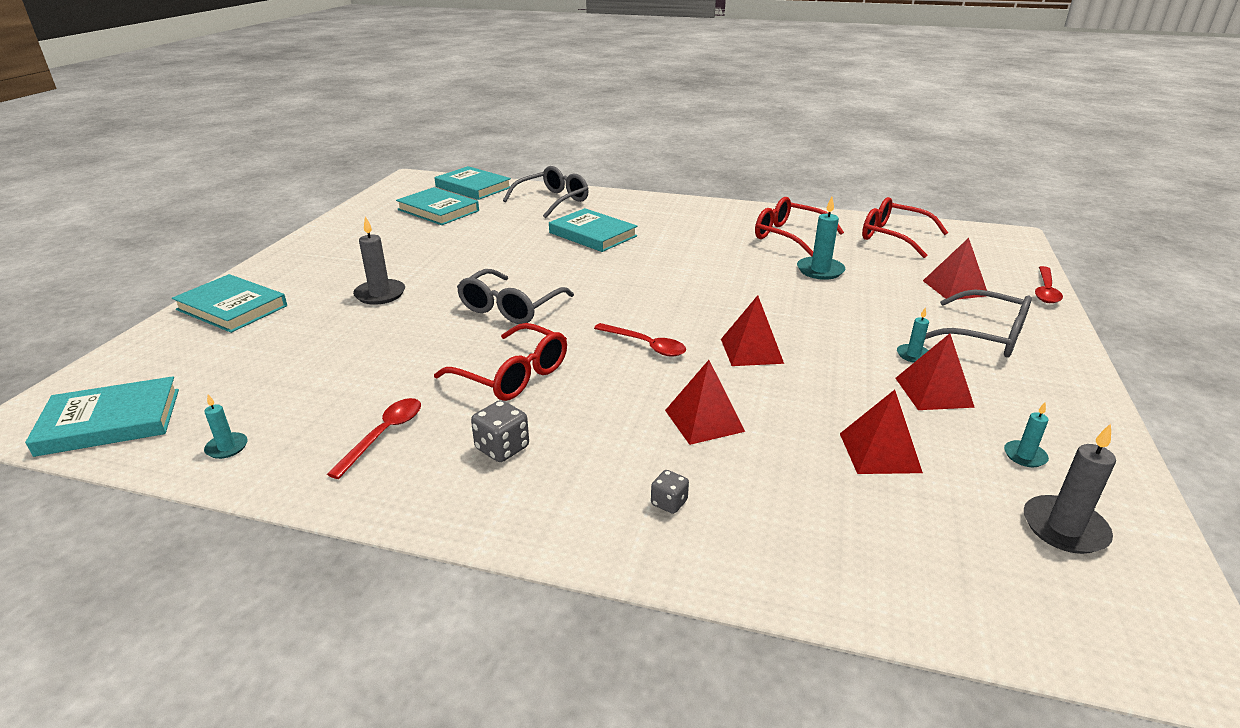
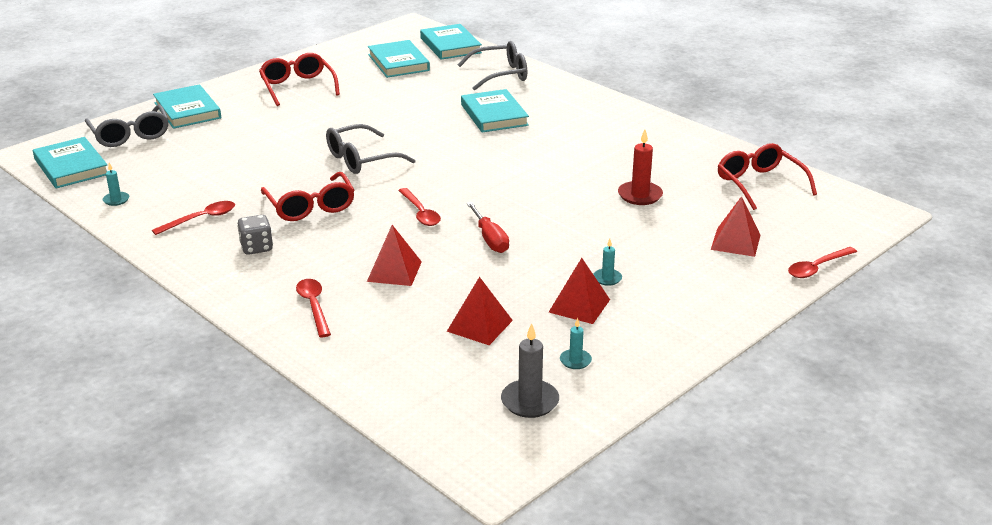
camera: 30 degrees right, 0 degrees up
turquoise book [25,376,179,457] -> turquoise book turned 45 degrees clockwise [33,137,108,189]
grey candle [353,216,405,305] -> none
grey dice [651,470,689,514] -> red spoon [296,279,331,337]
red pyramid [721,295,784,366] -> red screwdriver [467,202,509,253]
red glasses [755,197,844,257] -> red glasses moved to [259,53,340,106]
turquoise candle [797,197,845,280] -> red candle [618,130,663,205]
grey glasses [925,289,1032,357] -> grey glasses moved to [85,105,168,147]

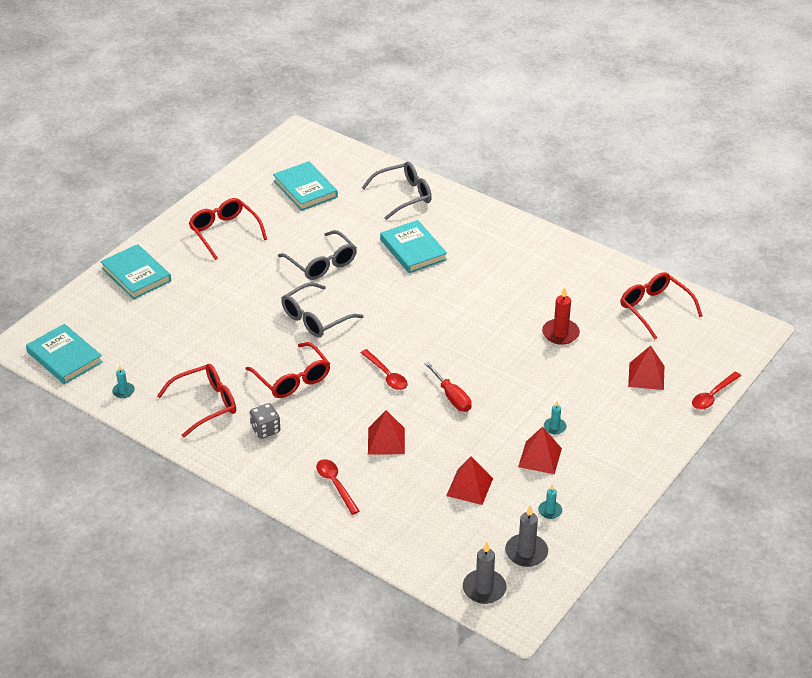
camera: 10 degrees left, 10 degrees up
grey glasses [85,105,168,147] -> grey glasses moved to [278,230,357,280]
red spoon [152,201,235,235] -> red glasses [157,364,236,438]
turquoise book [420,24,482,60] -> none
none -> grey candle [463,542,506,604]

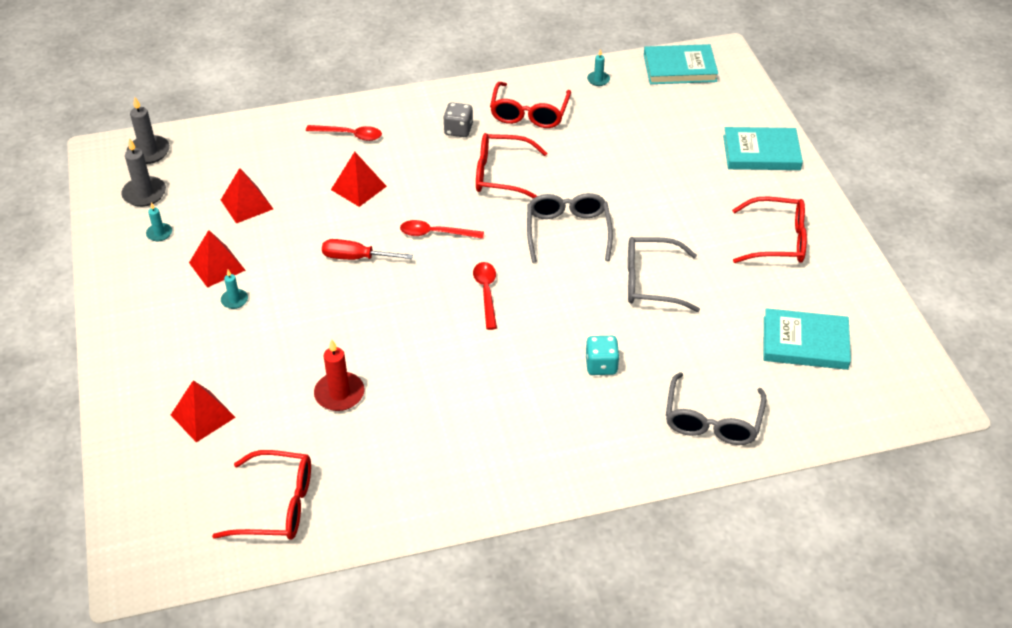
camera: 130 degrees right, 5 degrees up
turquoise book [380,220,447,273] -> turquoise dice [585,336,620,375]
red spoon [692,372,741,410] -> red spoon moved to [473,262,497,330]

